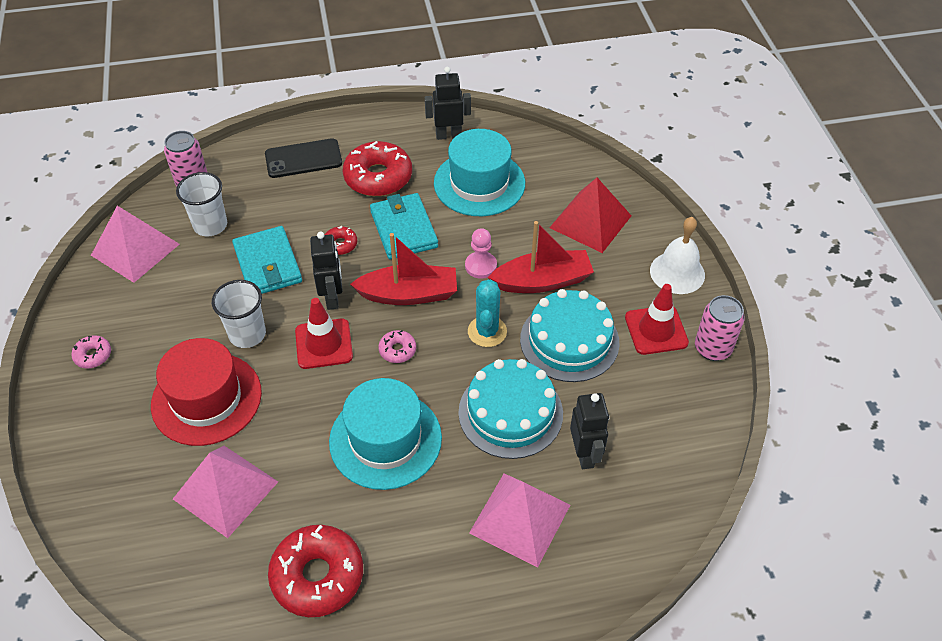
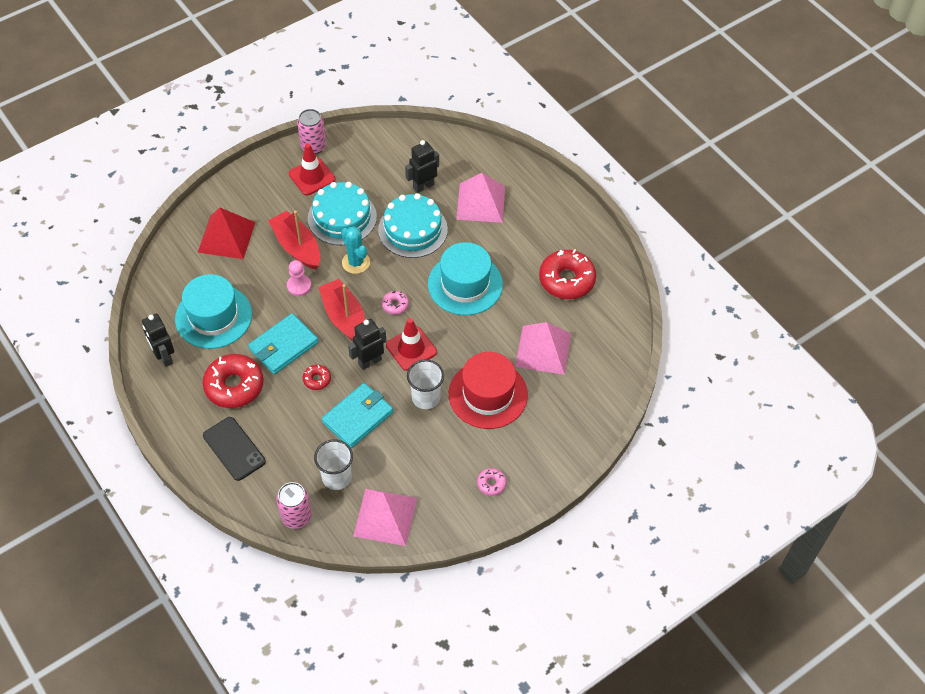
camera: 115 degrees left, 5 degrees up
turquoise cactus [468,279,507,347] -> turquoise cactus turned 75 degrees clockwise [341,226,370,274]
white bell [650,217,705,294] -> none

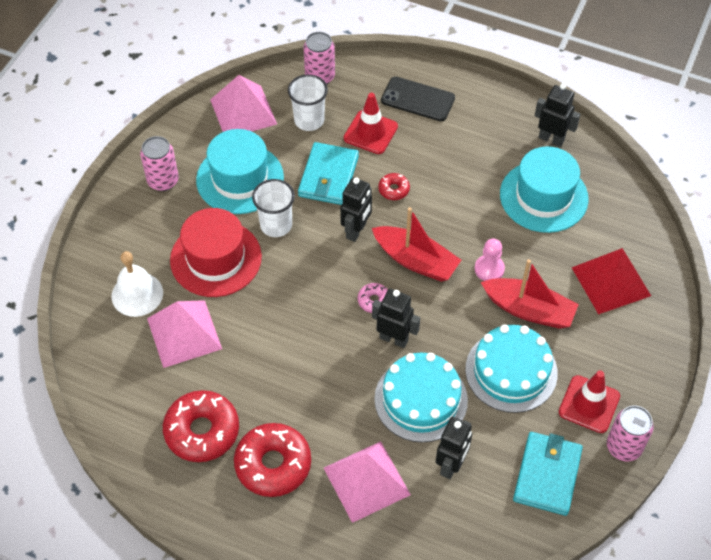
camera: 150 degrees right, 0 degrees up
red donut [203,354,264,408] -> red donut moved to [234,423,311,497]
turquoise wallet [248,313,318,374] -> turquoise wallet moved to [513,432,583,516]
turquoise cactus [341,226,370,274] -> none
red traffic cone [386,318,437,371] -> red traffic cone moved to [344,93,398,154]
turquoise hat [428,242,503,315] -> turquoise hat moved to [196,129,284,214]
pink donut [477,468,507,496] -> pink can [140,136,179,191]
none -> white bell [112,251,163,317]
none -> black robot [372,289,420,348]

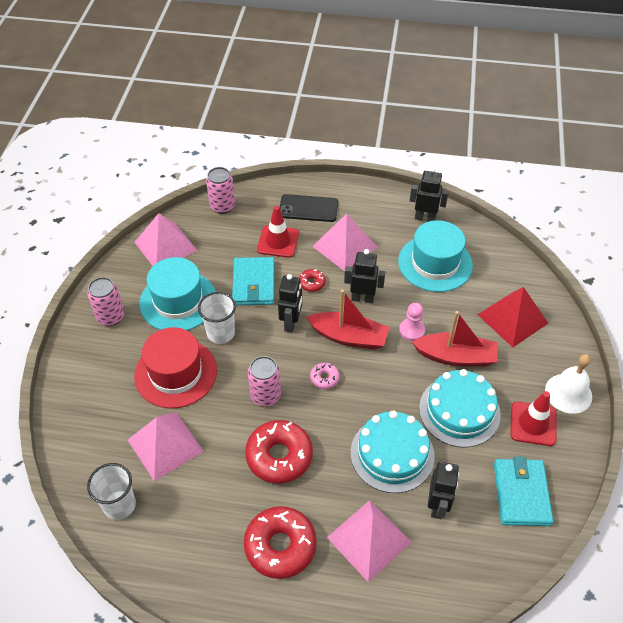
camera: 15 degrees left, 5 degrees down
white bell [112,251,163,317] -> white bell moved to [545,354,592,414]
red donut [163,390,239,462] -> red donut moved to [245,420,313,484]
white cup [288,74,328,131] -> white cup moved to [87,463,136,520]
black robot [372,289,420,348] -> black robot moved to [344,249,385,304]
pink can [607,406,654,462] -> pink can moved to [248,356,281,406]
none -> pink pyramid [312,214,378,271]

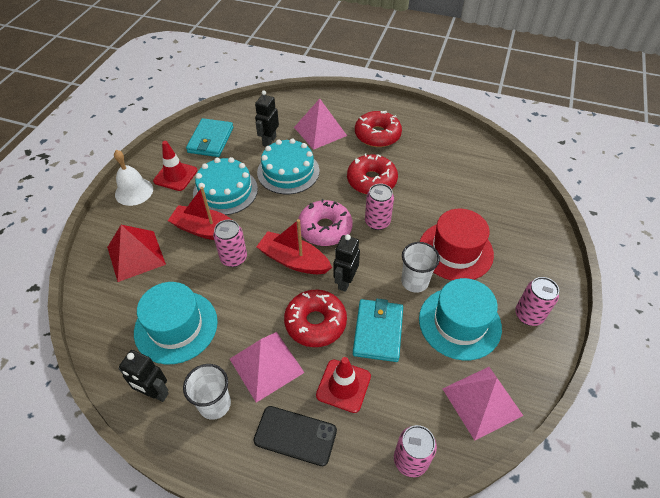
camera: 170 degrees left, 0 degrees up
white cup [87,463,136,520] -> white cup moved to [183,364,231,420]
pink pyramid [128,412,204,482] -> none
red donut [299,269,326,292] -> red donut [284,290,347,347], size x2.11
pink donut [310,363,340,389] -> pink donut [298,199,353,246], size x2.11
black robot [344,249,385,304] -> none
pink pawn [399,303,425,341] -> pink can [213,220,247,267]

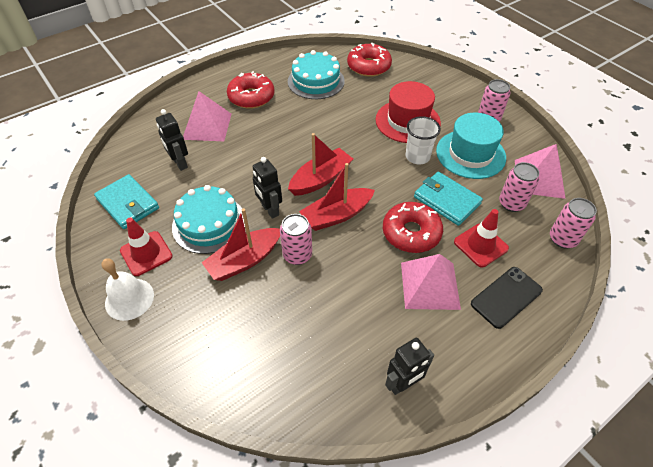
camera: 55 degrees left, 0 degrees up
red pyramid [107,225,166,282] -> none
turquoise hat [134,282,218,364] -> none
white cup [183,364,231,420] -> none
turquoise cake [257,138,319,194] -> turquoise cake moved to [288,50,345,99]
pink donut [298,199,353,246] -> red boat [288,133,353,196]
black robot [333,234,360,292] -> black robot moved to [253,157,282,219]
red donut [347,153,398,194] -> red donut moved to [347,43,392,77]
pink can [365,183,394,230] -> pink can moved to [499,162,539,212]

